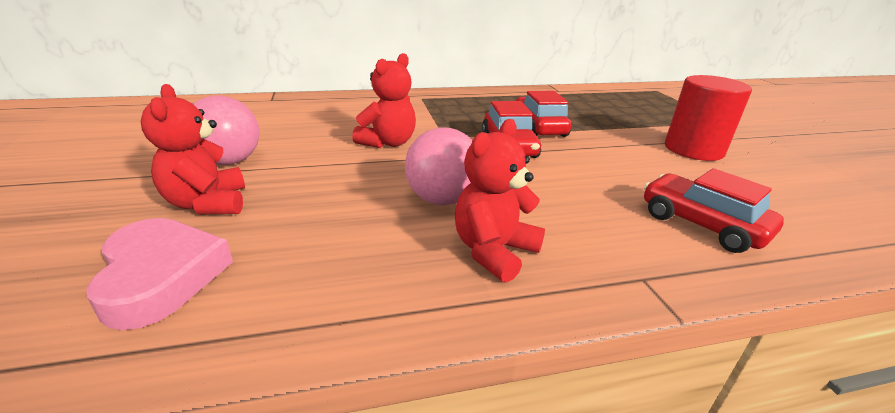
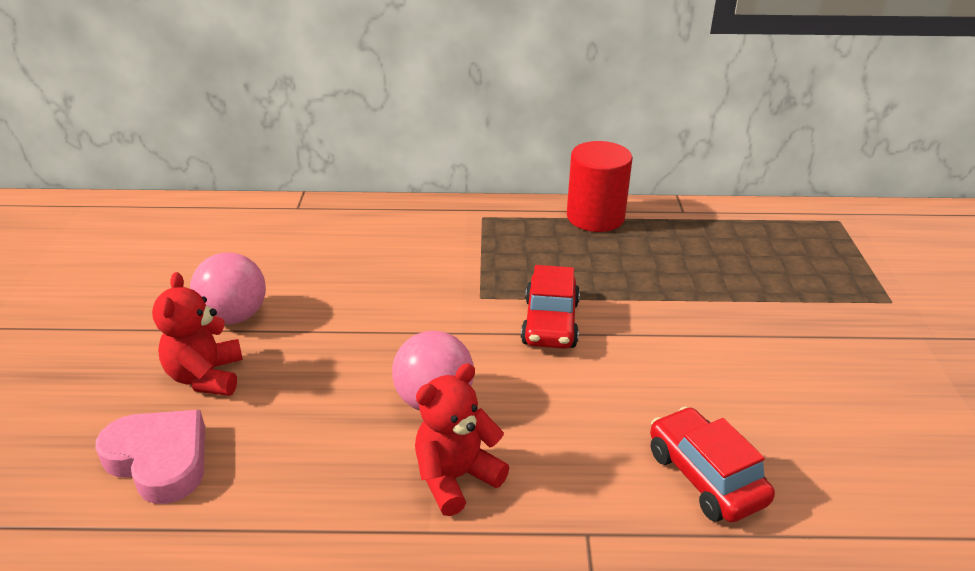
camera: 15 degrees right, 5 degrees up
pink heart [86,218,233,330] -> pink heart turned 45 degrees counterclockwise [96,410,205,504]
red teddy bear [352,53,416,148] -> none
red car [516,91,571,137] -> none
red cylinder [665,75,752,161] -> red cylinder moved to [567,141,633,232]

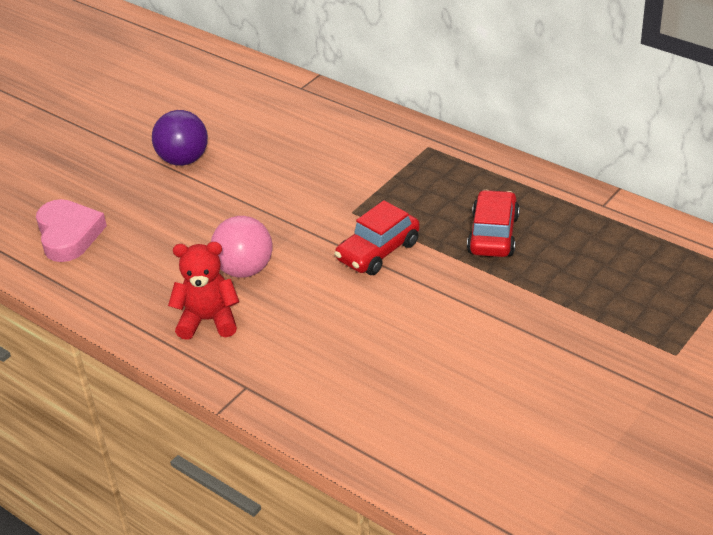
camera: 40 degrees right, 5 degrees up
red teddy bear [152,272,243,396] -> none
pink ball [190,252,266,324] -> purple ball [152,110,208,166]
red cylinder [567,141,633,232] -> none
red car [650,406,775,522] -> red car moved to [467,190,520,257]

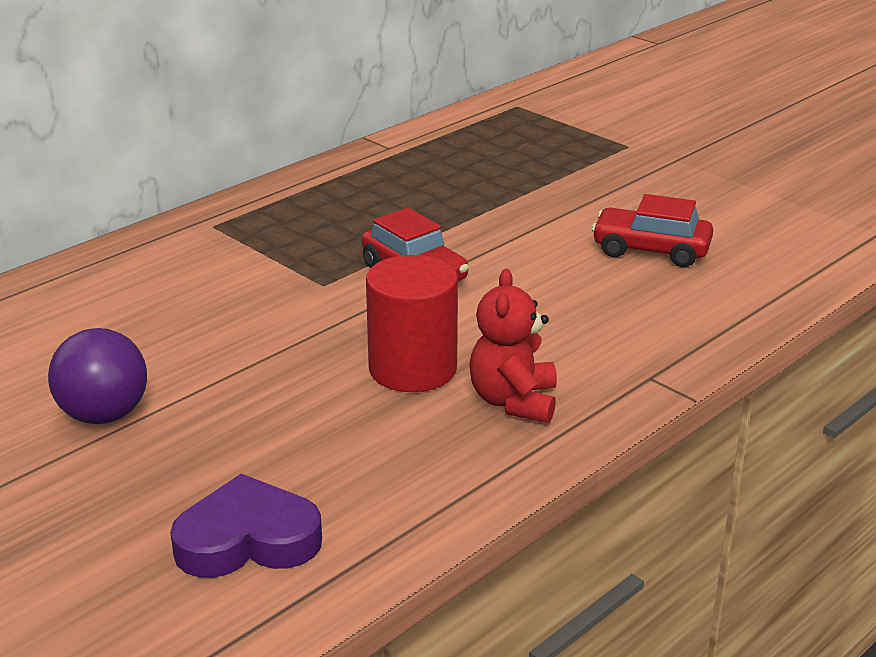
camera: 85 degrees left, 10 degrees down
pink heart [36,199,107,262] -> purple heart [170,474,322,578]
pink ball [211,216,272,278] -> red cylinder [366,255,458,392]
red car [467,190,520,257] -> red car moved to [592,194,713,267]

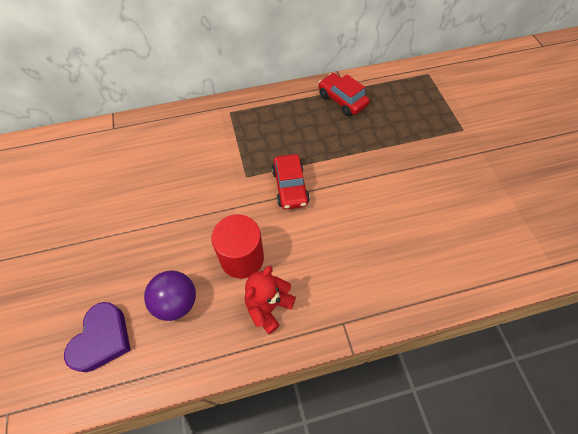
camera: 30 degrees right, 30 degrees up
purple ball [48,328,147,424] -> purple ball moved to [144,270,196,321]
purple heart [170,474,322,578] -> purple heart turned 90 degrees clockwise [64,302,131,372]
red car [592,194,713,267] -> red car moved to [318,73,370,116]

